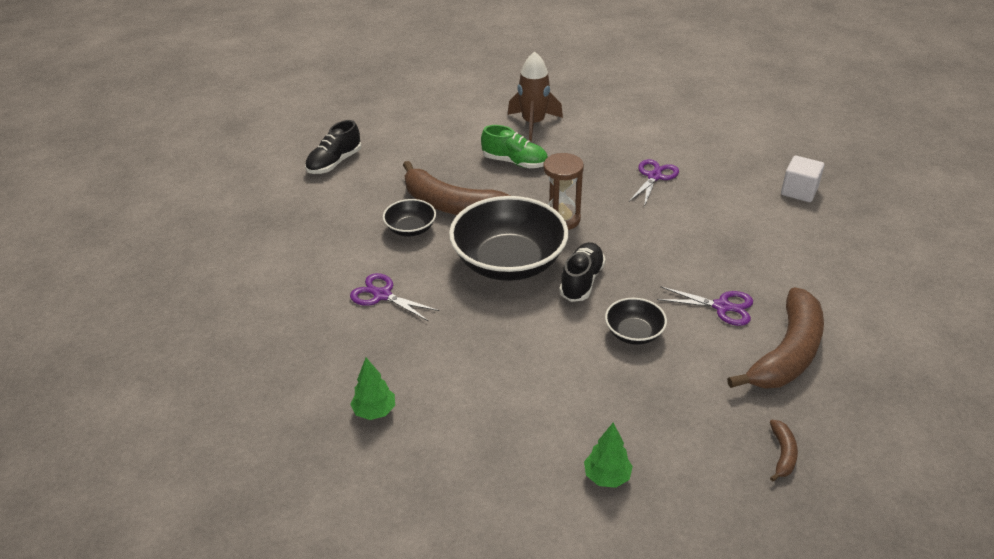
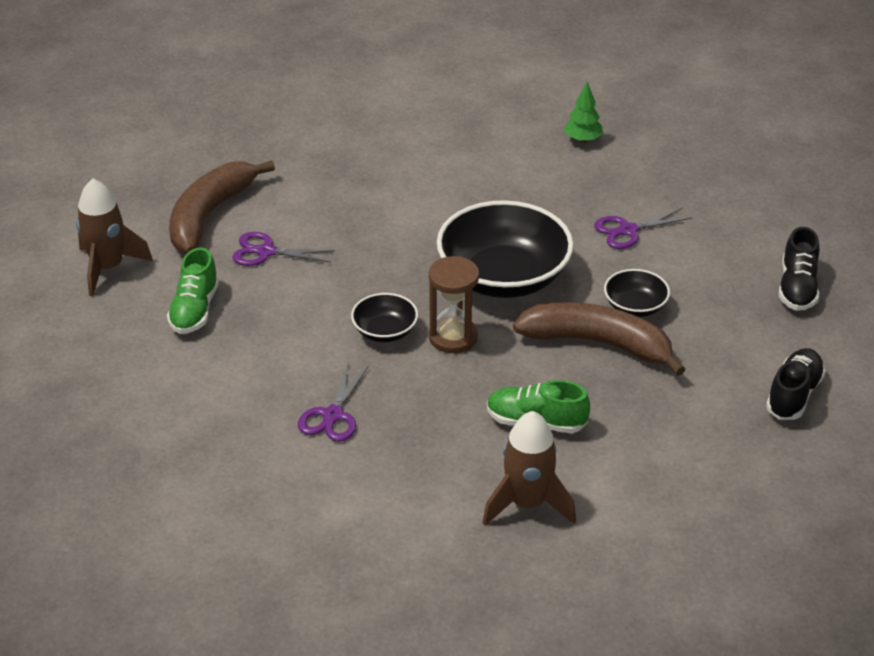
camera: 170 degrees right, 0 degrees up
purple scissors [350,273,439,321] -> purple scissors turned 135 degrees clockwise [594,208,692,249]
black shoe [559,242,606,302] -> black shoe moved to [779,227,819,311]
green tree [584,423,633,488] -> none
black bowl [605,298,667,345] -> black bowl moved to [351,293,418,342]
brown banana [770,420,798,482] -> none
white cube [781,156,824,202] -> none
none -> brown rocket [76,178,153,296]
none -> green shoe [167,247,219,334]

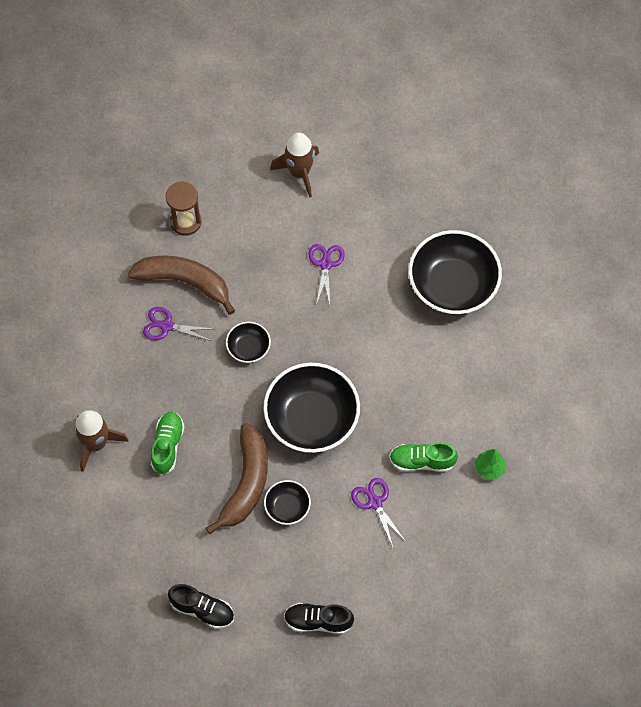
camera: 85 degrees right, 25 degrees up
green shoe [167,247,219,334] -> green shoe moved to [389,442,458,472]
brown banana [169,160,275,253] -> brown banana moved to [128,255,235,315]
brown hourglass [428,256,479,353] -> brown hourglass moved to [165,181,202,236]
none -> black bowl [409,230,502,314]

